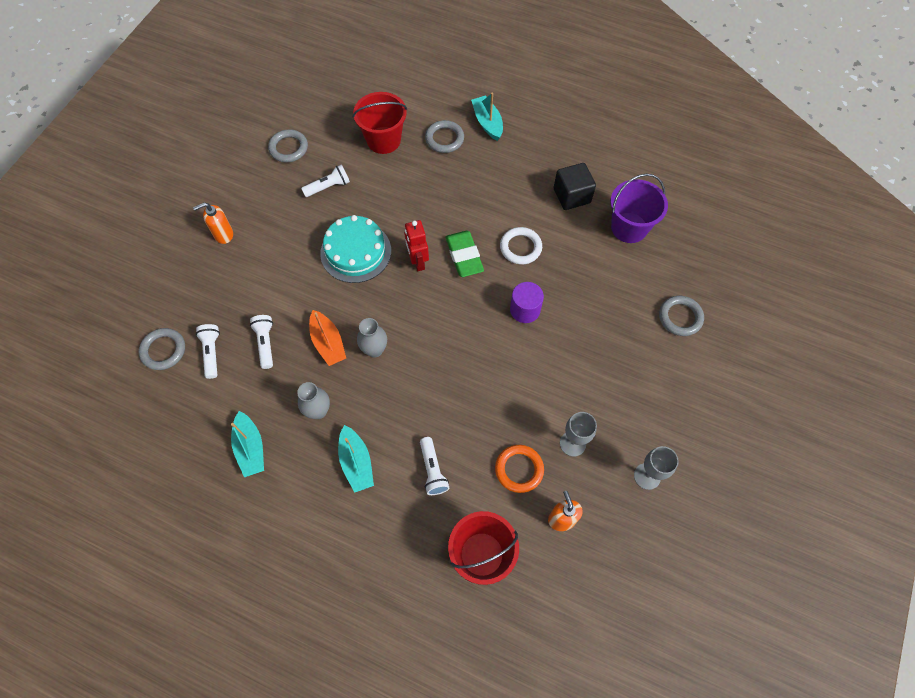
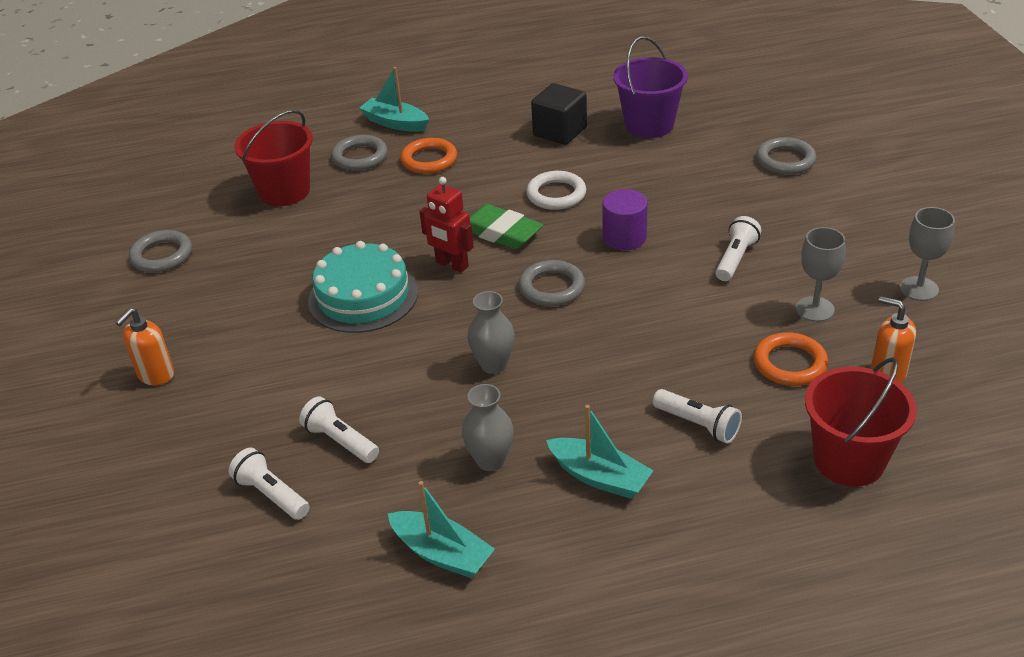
camera: 35 degrees left, 25 degrees down
grey ring [139,328,185,370] -> grey ring moved to [519,260,585,306]
white flashlight [301,164,350,197] -> white flashlight moved to [715,216,761,281]
orange boat [309,310,346,366] -> none
none -> orange ring [400,138,457,174]

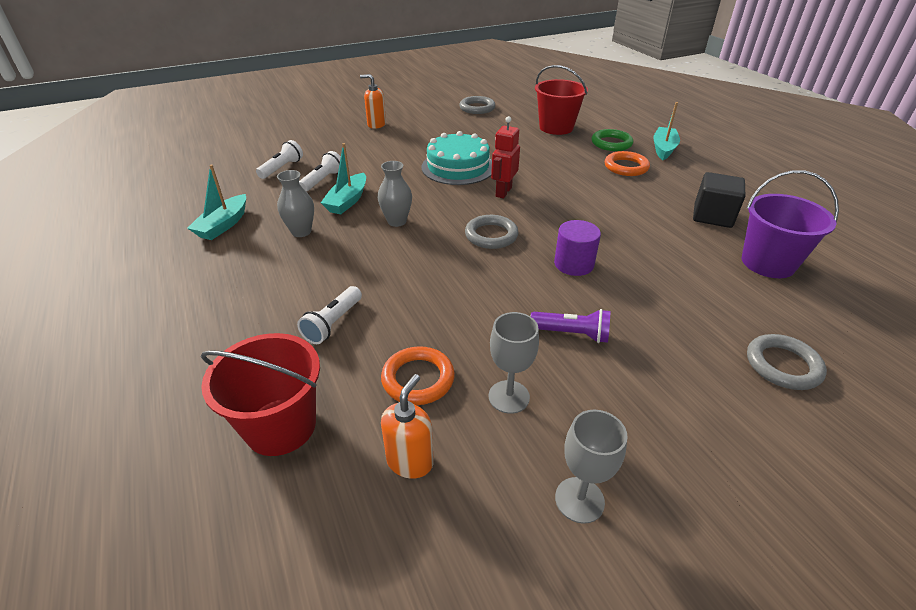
camera: 75 degrees right, 0 degrees up
grey ring [331,135,387,171] -> green ring [591,129,633,151]
green eraser [470,204,543,249] -> none
white ring [526,171,586,210] -> none
turquoise boat [546,405,654,499] -> turquoise boat moved to [321,143,366,214]
white flashlight [715,216,761,281] -> purple flashlight [530,309,610,343]

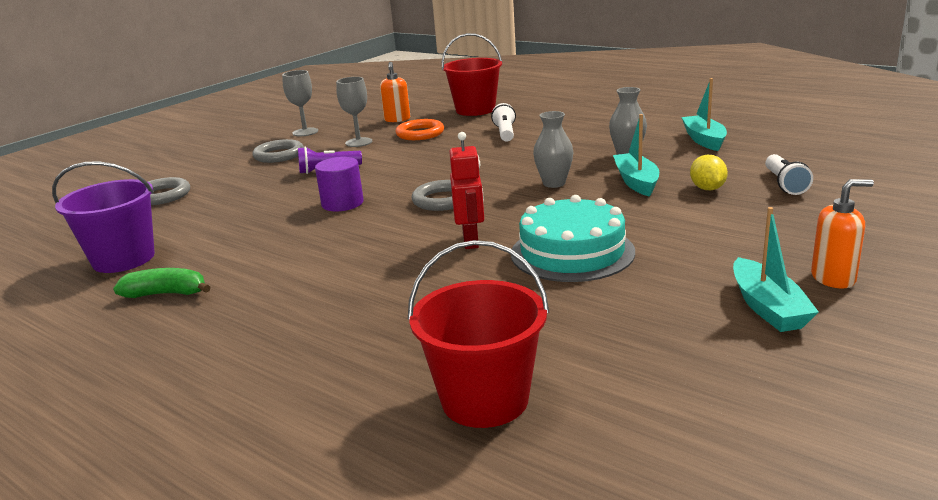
camera: 155 degrees right, 15 degrees down
white flashlight [299,151,341,192] -> yellow lemon [690,155,728,190]
grey ring [459,96,495,114] -> grey ring moved to [253,139,304,163]
green ring [591,129,633,151] -> none
orange ring [605,151,650,176] -> none
turquoise boat [653,102,680,160] -> turquoise boat moved to [733,207,819,332]
black cube [693,172,745,228] -> green banana [113,268,210,298]

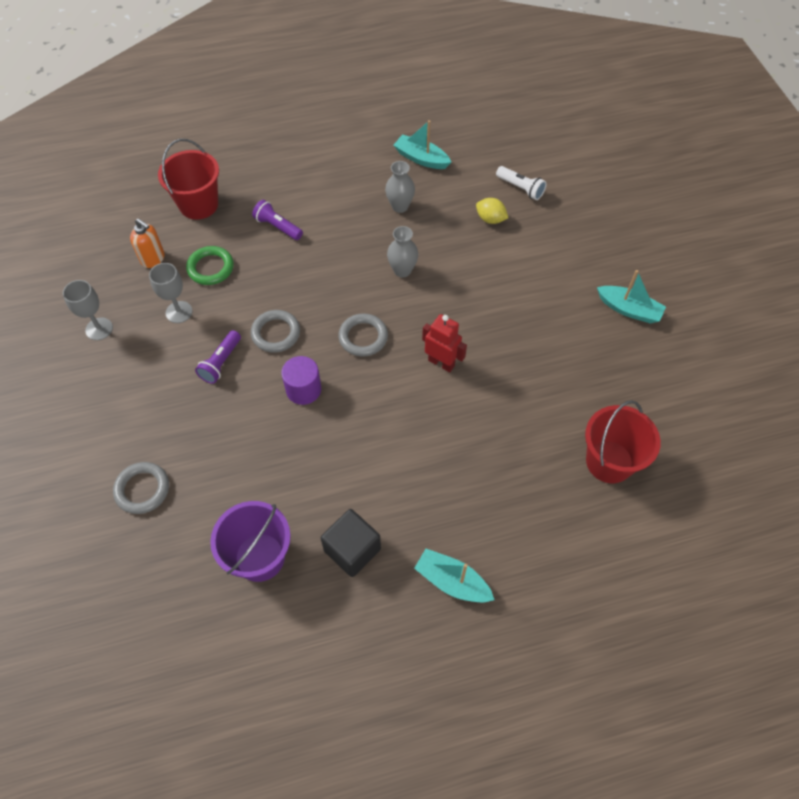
camera: 55 degrees left, 35 degrees up
green banana [113,268,210,298] -> black cube [321,509,381,577]
grey ring [253,139,304,163] -> grey ring moved to [251,310,300,353]
orange ring [396,119,444,140] -> green ring [186,246,234,285]
white flashlight [491,103,516,142] -> purple flashlight [252,200,303,240]
turquoise cake [511,195,635,282] -> none
turquoise boat [613,114,659,197] -> turquoise boat moved to [414,549,495,602]
orange soap dispenser [811,179,874,289] -> none

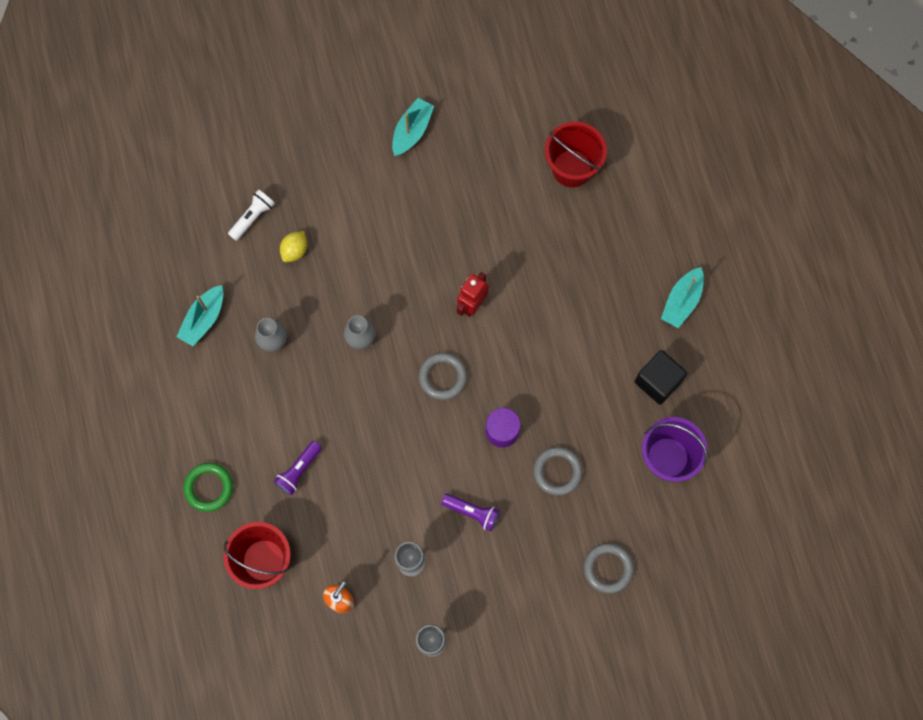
camera: 90 degrees left, 15 degrees up
green ring [186,246,234,285] -> green ring moved to [183,463,233,512]
grey ring [251,310,300,353] -> grey ring moved to [533,447,583,496]

